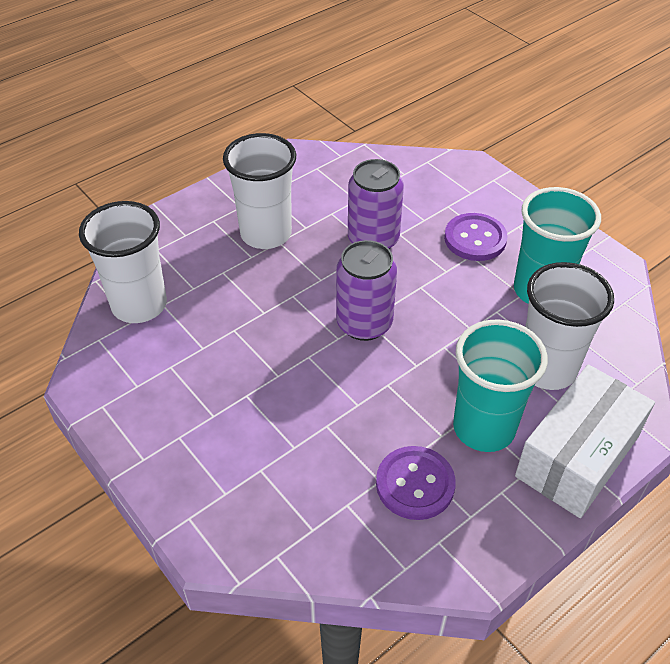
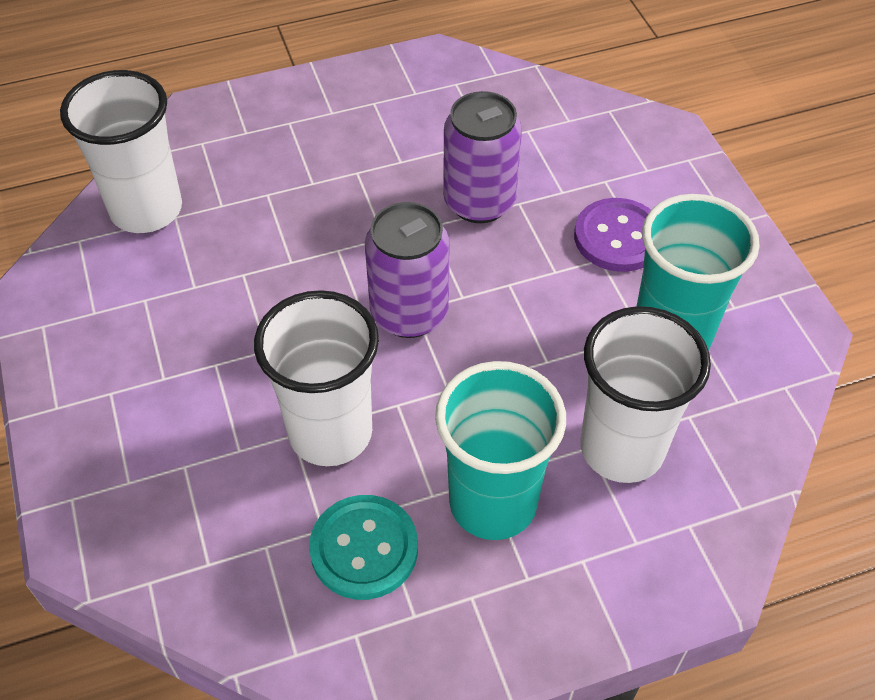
camera: 20 degrees right, 5 degrees up
white cup [223,133,296,249] -> white cup moved to [254,290,379,466]
purple button [376,446,456,520] -> turquoise button [309,495,418,600]
white box [515,365,655,518] -> none

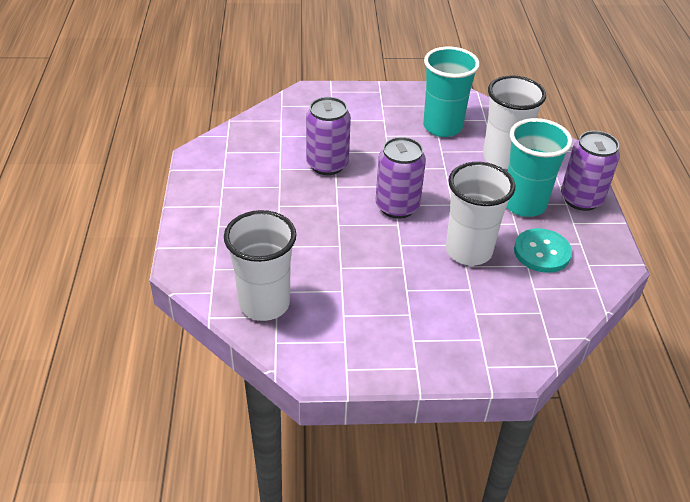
camera: 75 degrees left, 10 degrees down
purple button [574,198,651,272] -> none
none -> purple can [561,131,620,211]

